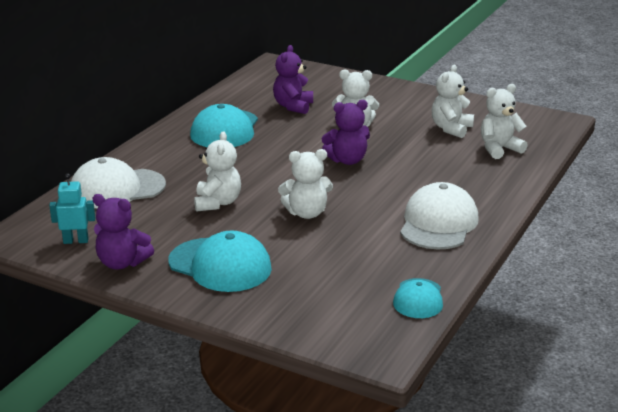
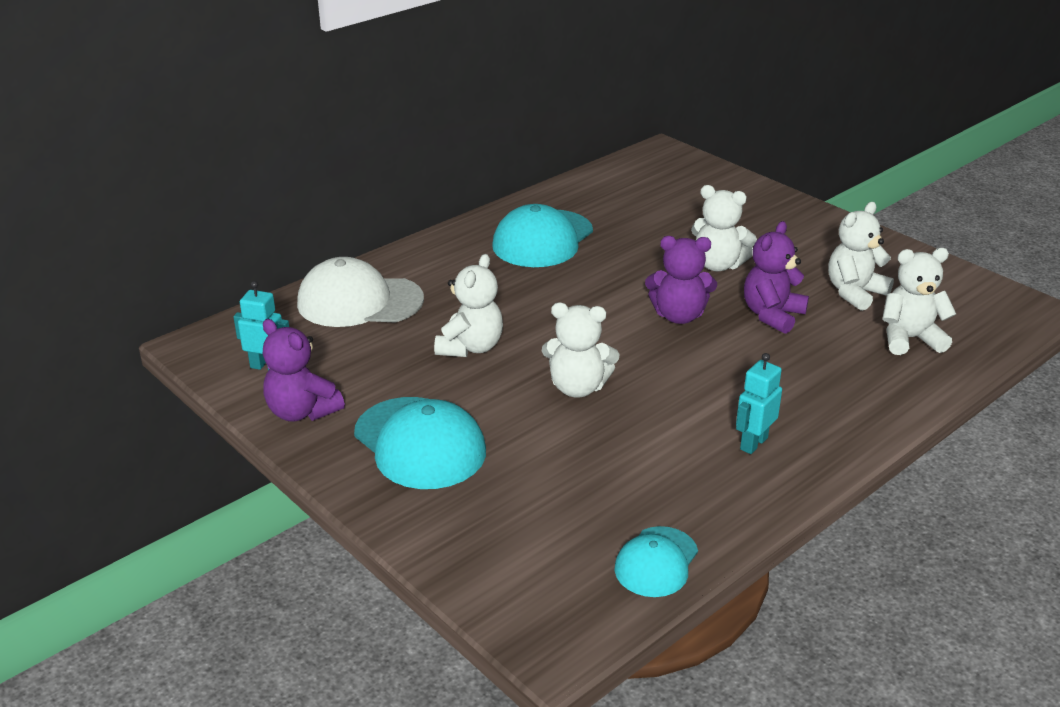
camera: 20 degrees right, 5 degrees up
purple teddy bear [273,45,313,114] -> purple teddy bear moved to [744,221,809,334]
white cap [400,182,479,249] -> turquoise robot [736,353,782,454]

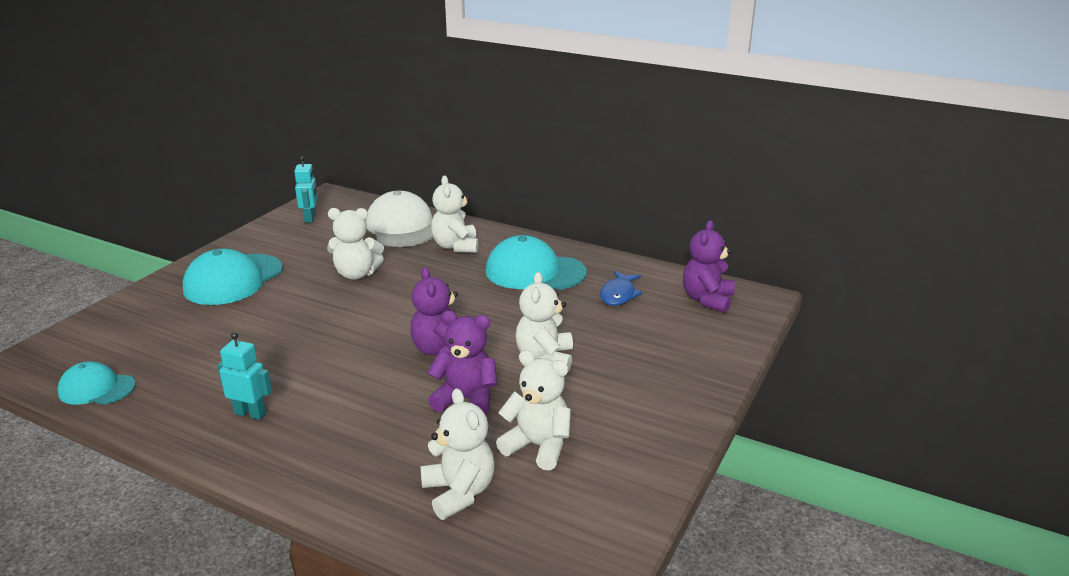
camera: 70 degrees right, 5 degrees down
purple teddy bear [263,319,345,421] -> purple teddy bear moved to [683,220,735,313]
white teddy bear [542,303,619,398] -> white teddy bear moved to [431,176,478,253]
none -> blue fish [600,271,643,306]

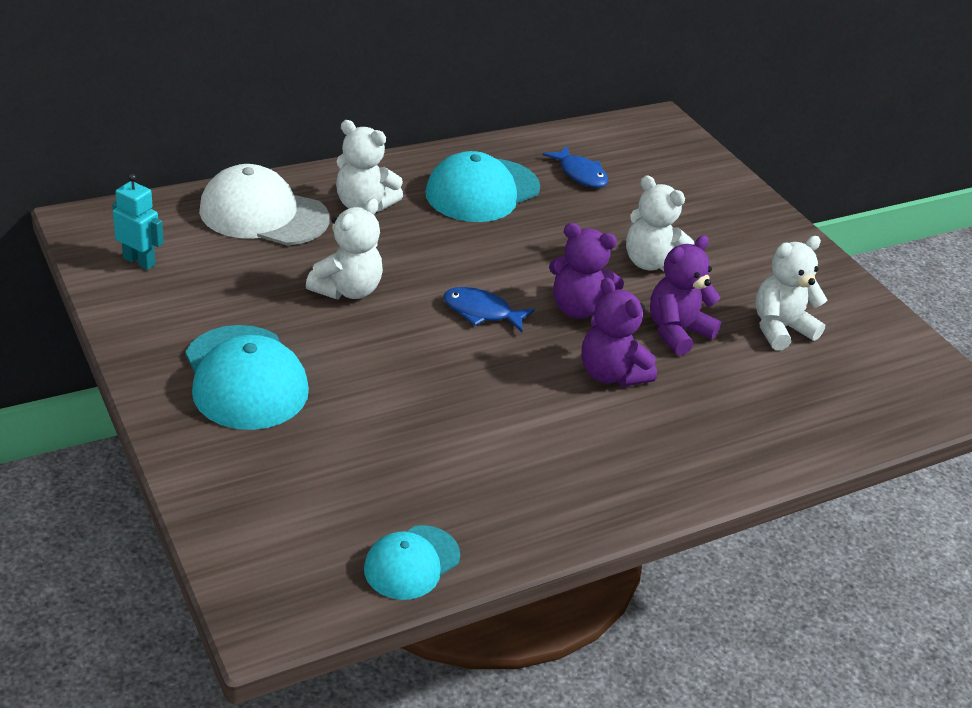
camera: 60 degrees left, 10 degrees up
turquoise robot [218,332,272,420] -> none
white teddy bear [420,388,495,520] -> none
purple teddy bear [683,220,735,313] -> purple teddy bear moved to [581,278,657,387]
none -> blue fish [443,287,535,332]

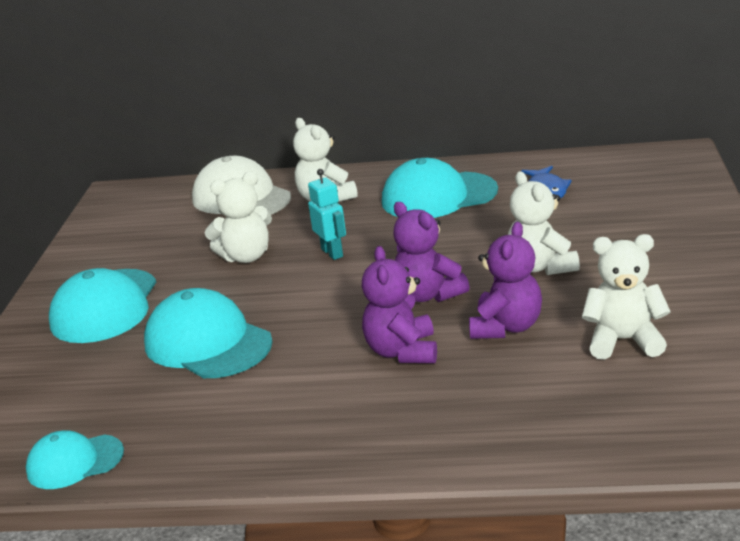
camera: 40 degrees right, 10 degrees down
turquoise robot [112,174,164,270] -> turquoise robot moved to [308,169,346,260]
blue fish [443,287,535,332] -> none
purple teddy bear [650,235,721,356] -> purple teddy bear turned 120 degrees clockwise [469,222,542,339]
none -> turquoise cap [144,288,273,378]

